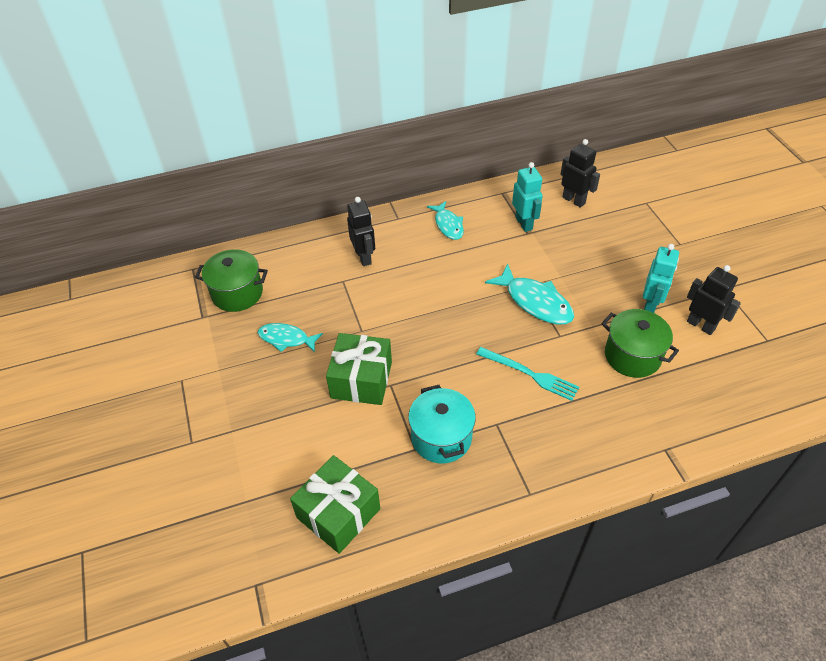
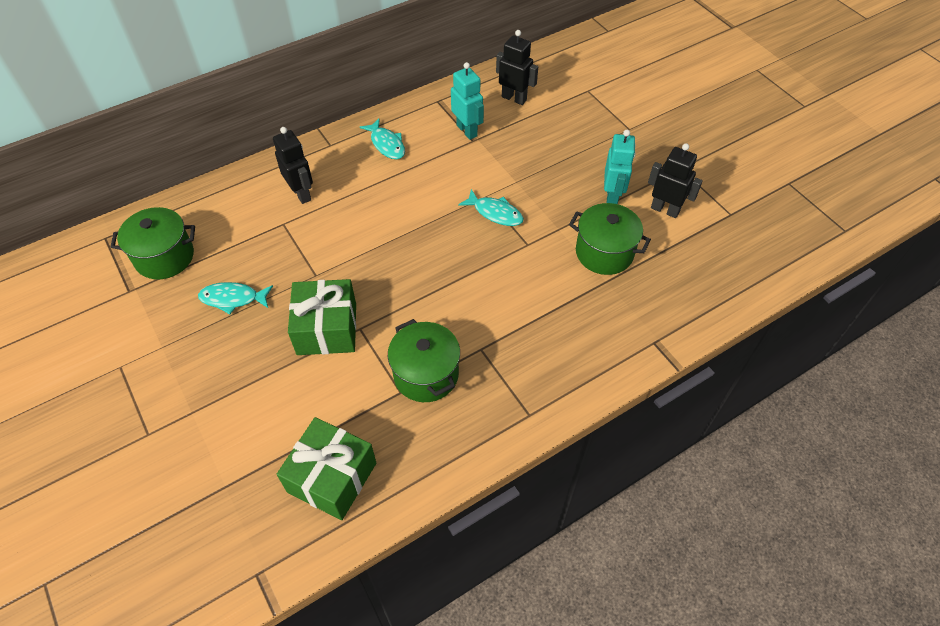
camera: 15 degrees left, 5 degrees up
turquoise pot [408,385,476,463] -> green pot [388,319,460,402]
turquoise fork [476,347,579,401] -> none
turquoise fish [485,264,574,325] -> turquoise fish [458,189,524,226], size x0.66

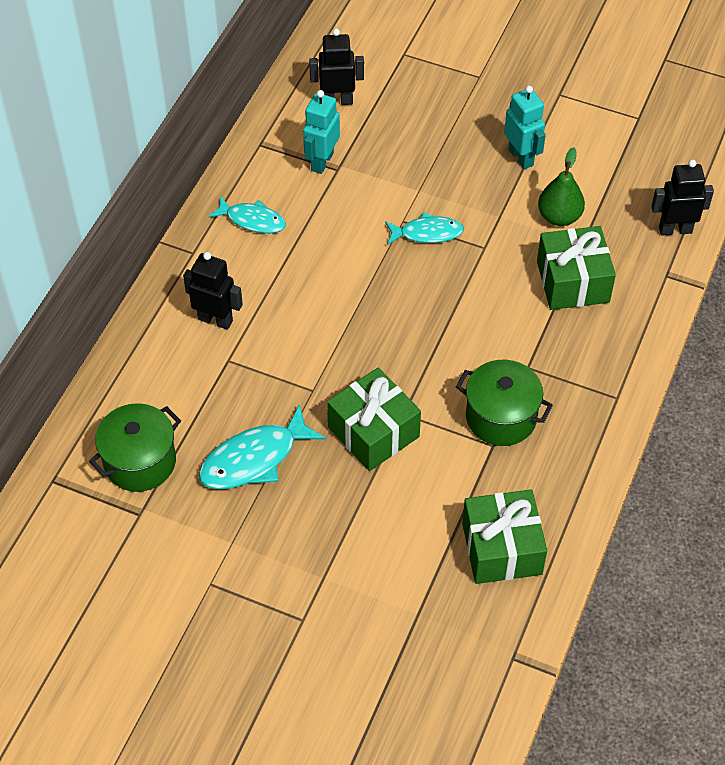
camera: 35 degrees left, 0 degrees up
turquoise fish [198,282,273,314] -> turquoise fish [198,404,326,489], size x1.53
turquoise robot [451,62,484,140] -> turquoise robot turned 90 degrees counterclockwise [303,90,340,174]
green pot [569,203,651,275] -> green pear [538,147,585,226]
black robot [648,143,703,218] -> black robot moved to [651,160,714,236]
none -> green gift [537,226,616,310]

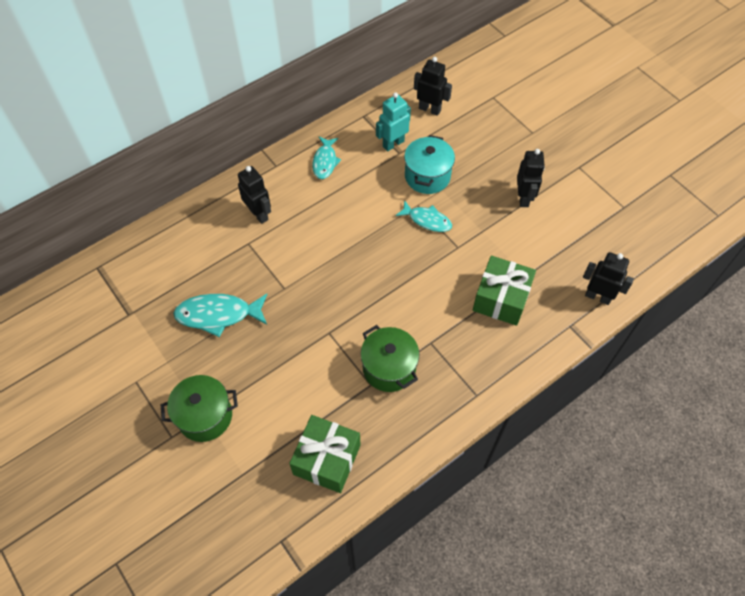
camera: 30 degrees right, 5 degrees up
green pot [89,403,181,492] -> green pot moved to [160,375,238,442]
turquoise fish [208,196,286,234] -> turquoise fish turned 45 degrees clockwise [312,137,341,179]
green gift [327,367,421,471] -> none
turquoise robot [504,86,546,169] -> black robot [517,149,545,207]
green pear [538,147,585,226] -> none
none -> turquoise pot [404,135,455,194]

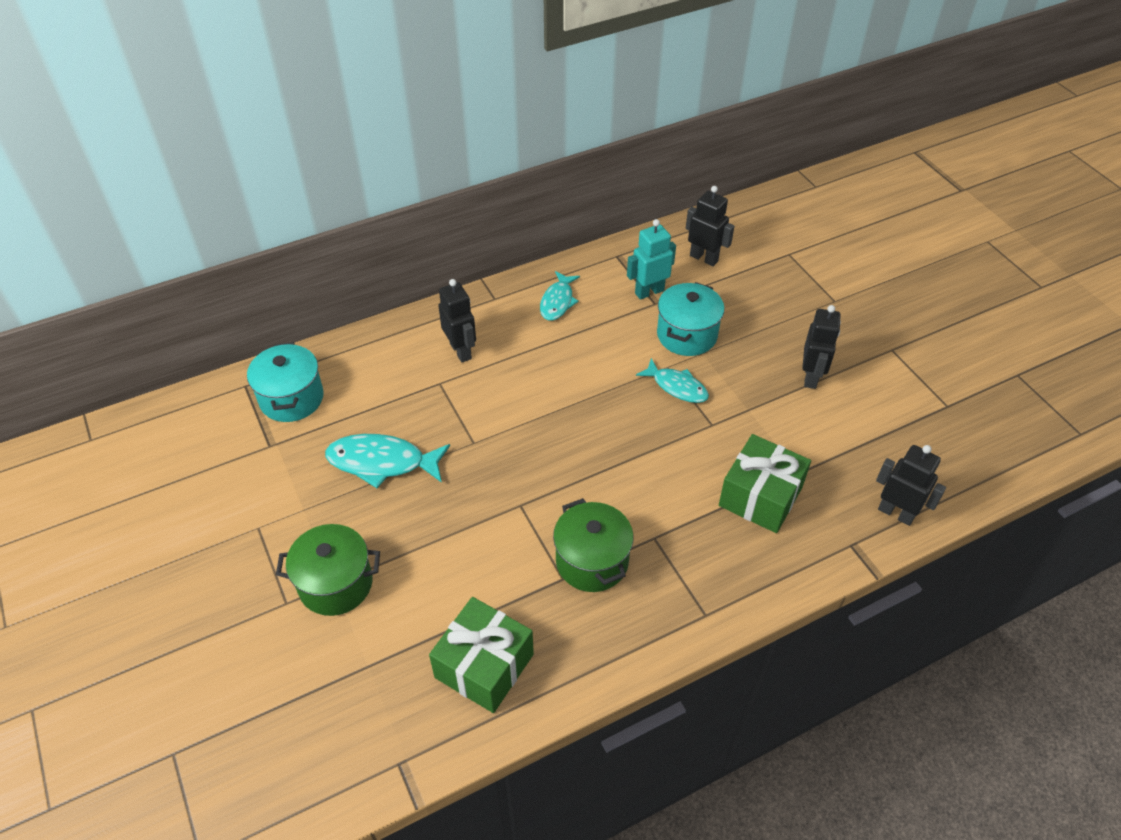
camera: 10 degrees right, 10 degrees down
none -> turquoise pot [247,342,324,422]

